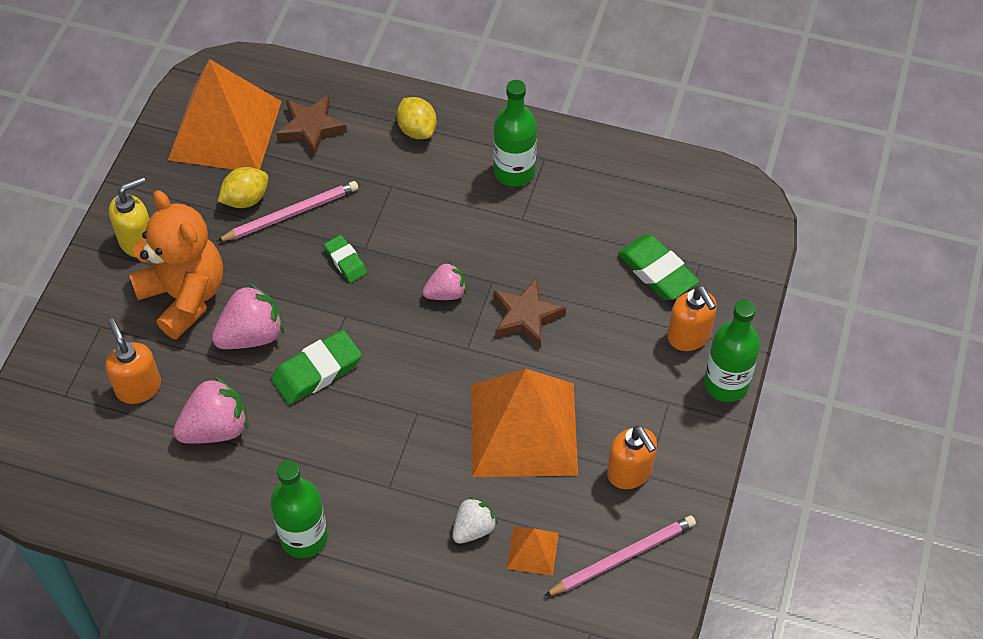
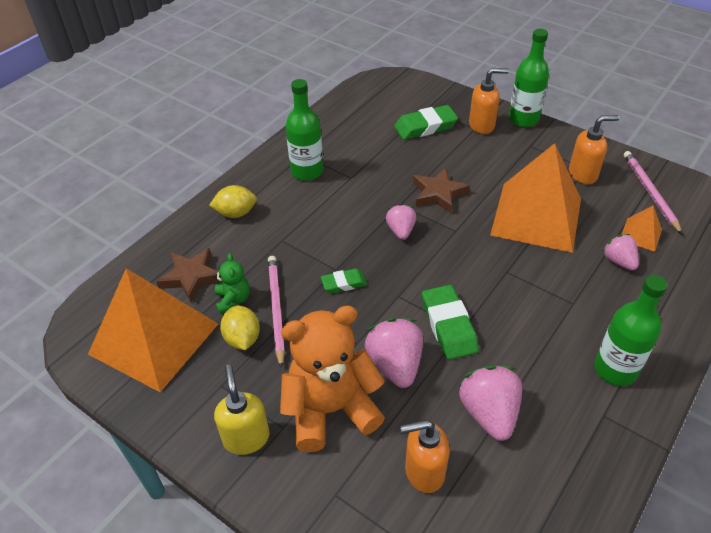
camera: 70 degrees left, 10 degrees down
white strawberry [452,497,498,544] -> pink strawberry [602,234,639,271]
none -> green teddy bear [214,253,250,314]

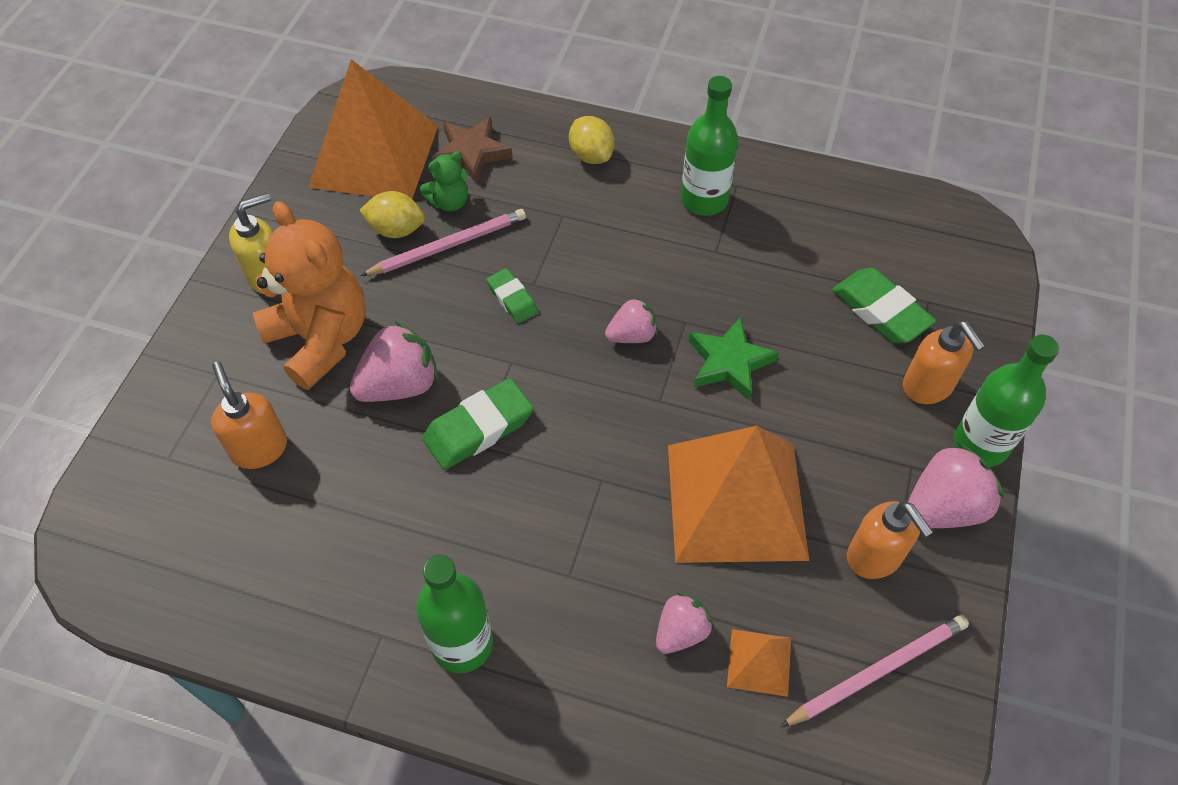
camera: 70 degrees right, 10 degrees up
yellow lemon [220,305,260,350] -> yellow lemon turned 45 degrees clockwise [359,191,425,238]
brown star [413,167,470,213] -> green star [689,317,779,401]
pink strawberry [459,365,522,441] -> pink strawberry moved to [908,442,1004,528]

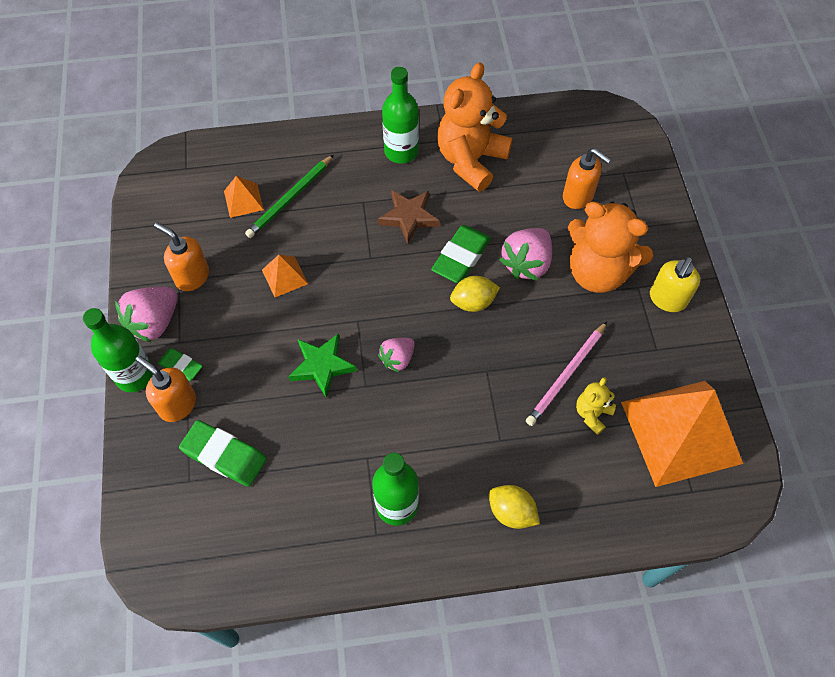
camera: 155 degrees right, 5 degrees up
yellow lemon [359,191,425,238] -> yellow lemon moved to [450,276,500,312]
green teddy bear [420,151,468,211] -> yellow teddy bear [576,377,616,435]
brown star [432,117,512,183] -> brown star moved to [378,190,440,244]
green eraser [487,268,538,323] -> green eraser moved to [158,348,203,381]
pink strawberry [656,592,713,654] -> green pencil [245,155,333,238]
orange pyramid [668,426,809,563] -> orange pyramid [262,255,308,297], size x0.43
pink pencil [780,615,969,727] -> none
none -> orange teddy bear [437,62,512,192]

